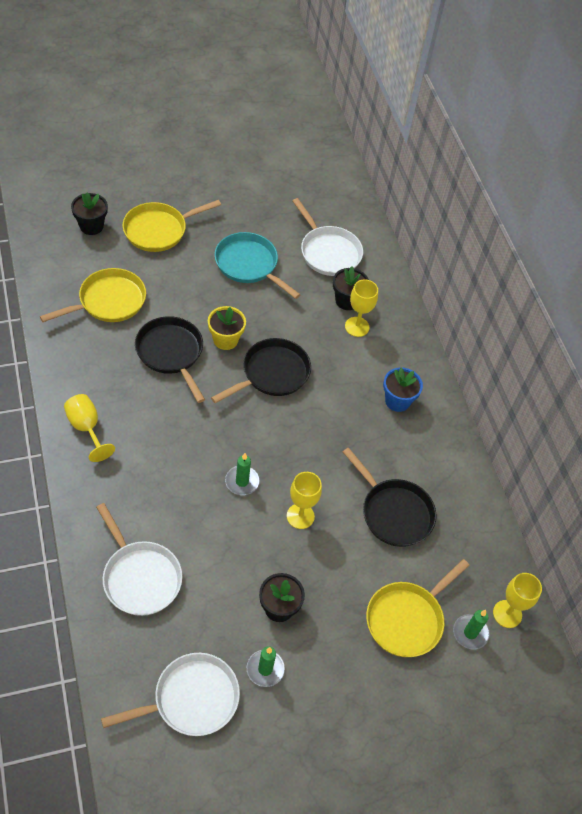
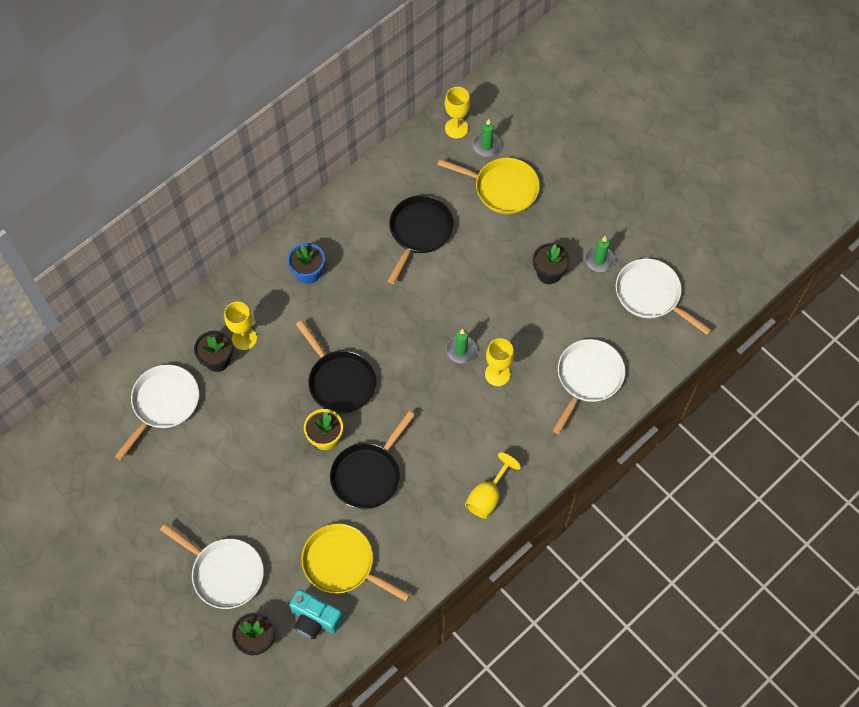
camera: 110 degrees left, 10 degrees up
yellow pan [122,200,221,252] -> white pan [160,523,264,609]
black pan [211,338,311,403] -> black pan turned 150 degrees counterclockwise [296,320,376,414]
turquoise pan [215,232,301,299] -> none
yellow goblet [287,472,322,529] -> yellow goblet moved to [485,338,514,386]
none -> turquoise camera [289,589,343,639]

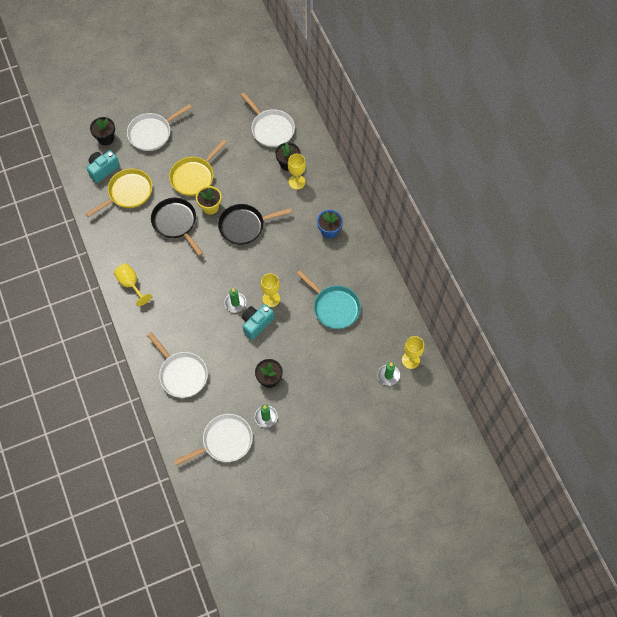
camera: 110 degrees right, 0 degrees up
black pan [388,195,454,284] -> turquoise pan [296,270,361,329]
yellow pan [438,158,540,214] -> yellow pan moved to [169,139,227,196]
yellow goblet [485,338,514,386] -> yellow goblet moved to [261,273,280,307]
none -> turquoise camera [242,304,274,340]

